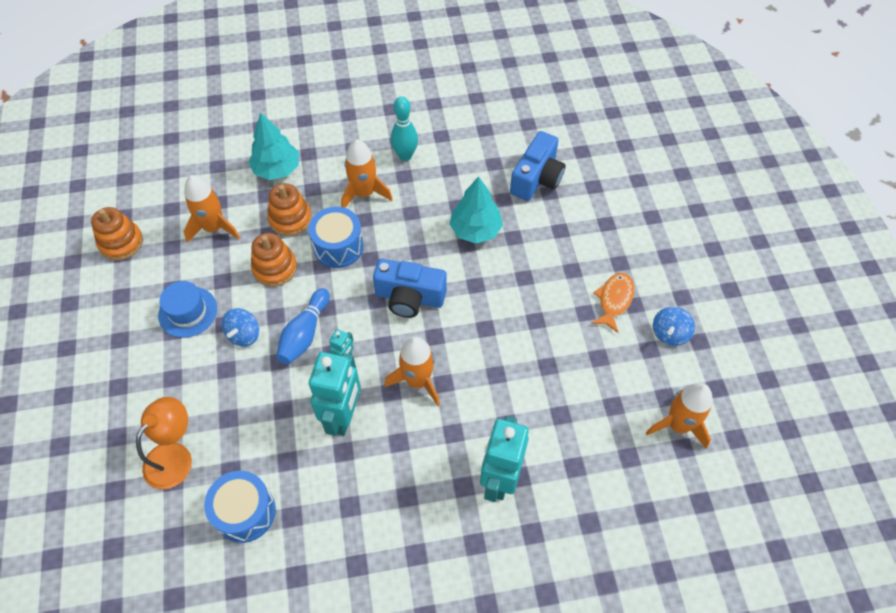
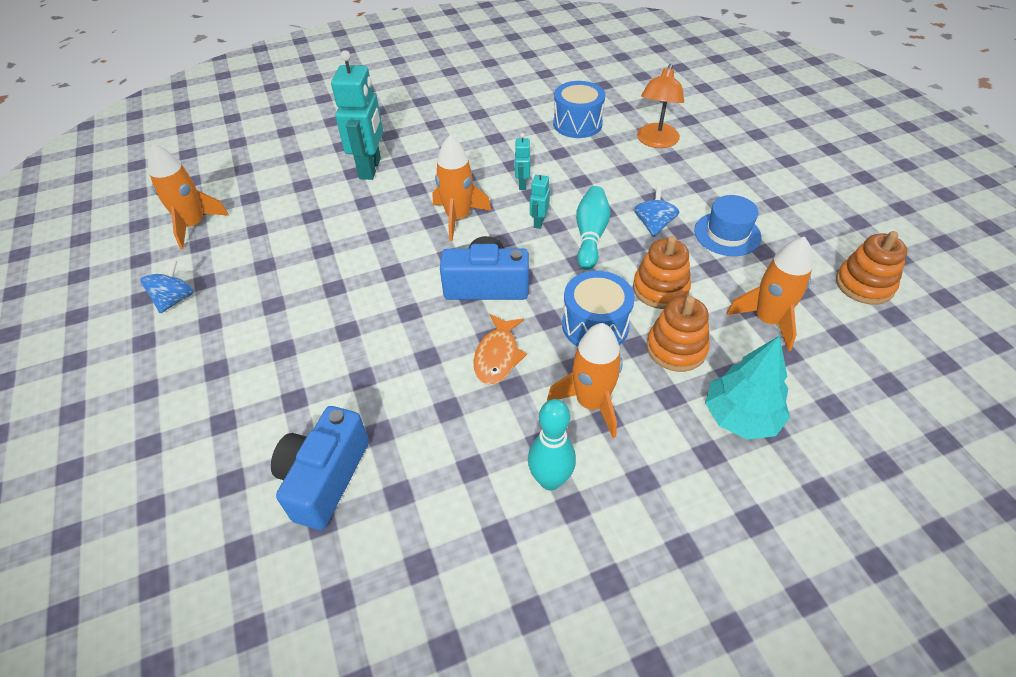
camera: 170 degrees right, 10 degrees down
blue bowling pin [276,288,330,364] -> turquoise bowling pin [576,186,610,270]
turquoise robot [309,352,361,436] -> turquoise robot [514,133,530,190], size x0.47
turquoise tree [449,176,503,244] -> none
orange fish [591,273,634,333] -> orange fish moved to [473,314,527,385]

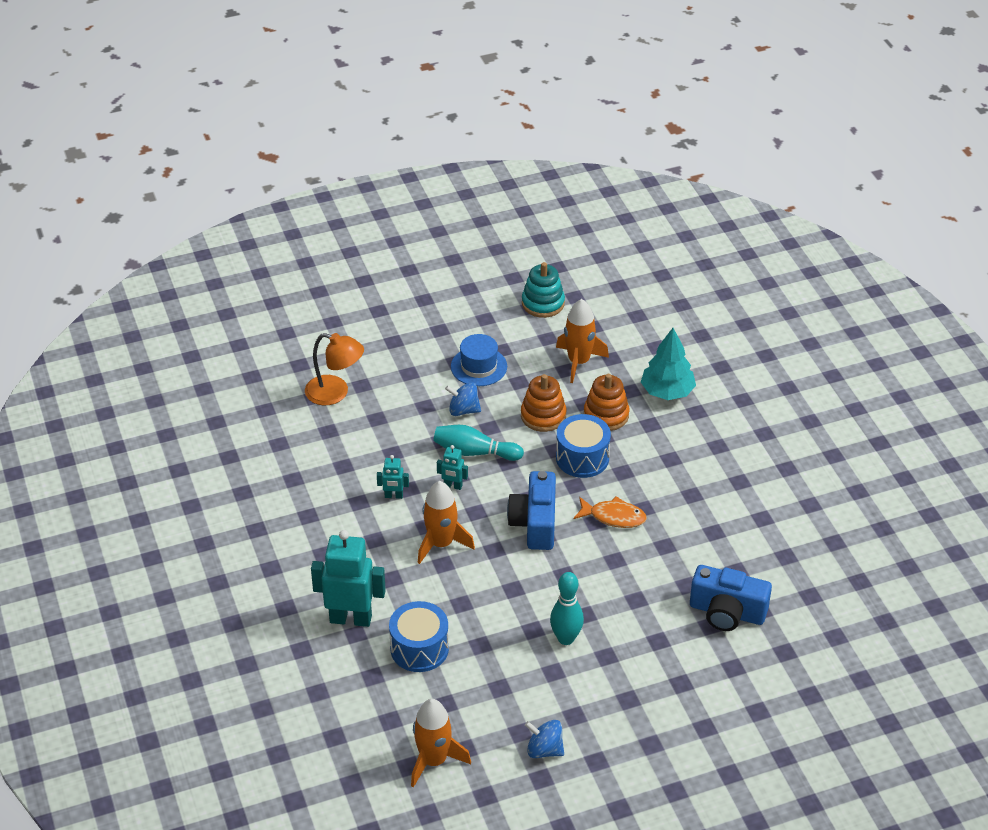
camera: 90 degrees left, 5 degrees down
turquoise bowling pin [528,399,576,491] -> turquoise bowling pin moved to [550,572,584,645]
orange rocket [547,323,622,438] -> none
blue drum [553,81,605,138] -> blue drum moved to [389,601,449,672]
orange stacking toy [836,231,908,305] -> turquoise stacking toy [522,262,565,318]

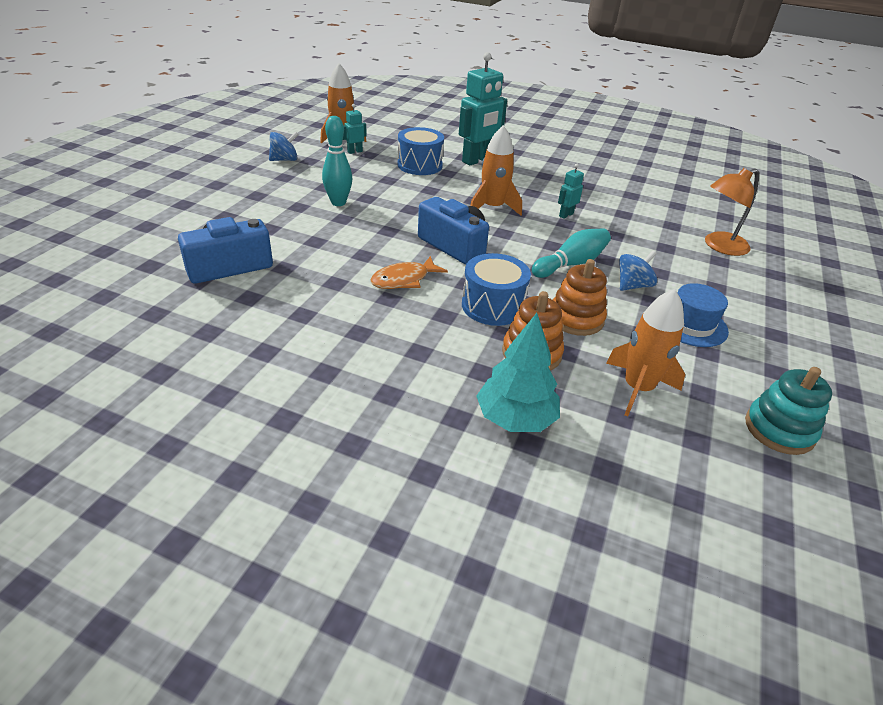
camera: 130 degrees right, 5 degrees down
turquoise robot [437,445,468,490] -> turquoise robot moved to [343,104,367,154]

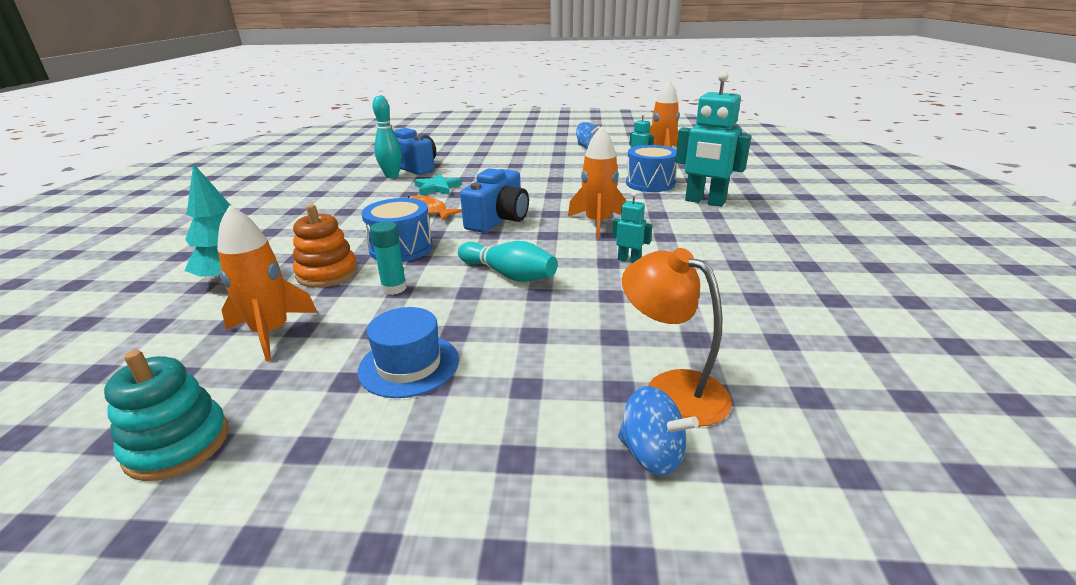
camera: 75 degrees right, 10 degrees down
turquoise bowling pin [322,116,352,206] -> turquoise bowling pin moved to [372,95,402,178]
orange stacking toy [553,259,607,336] -> turquoise glue stick [370,221,407,295]
blue spinning top [619,250,657,291] -> blue spinning top moved to [618,386,699,475]
none -> turquoise star [415,174,462,195]

